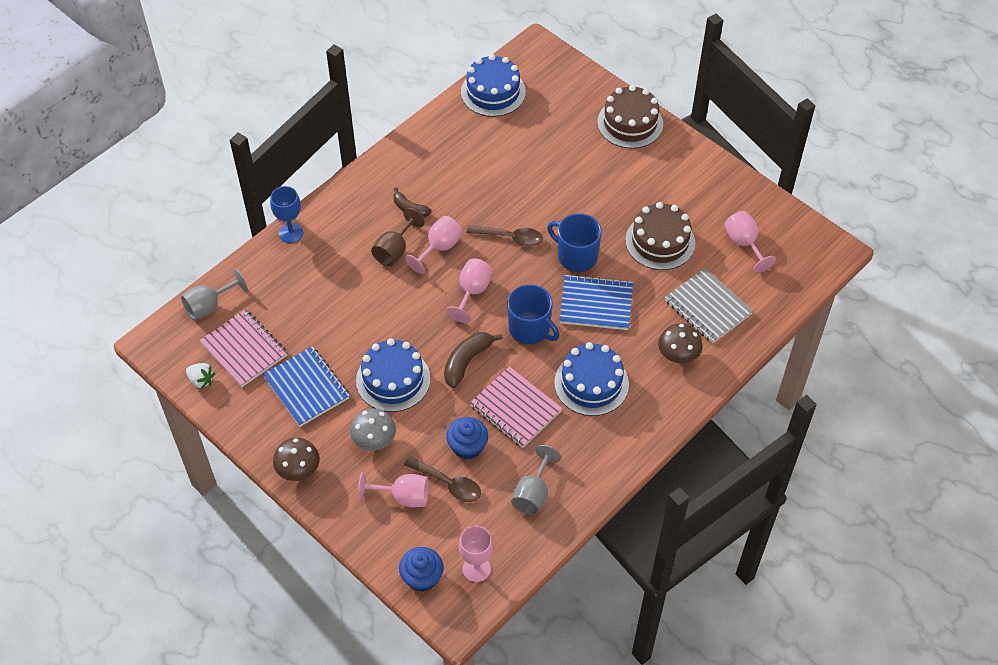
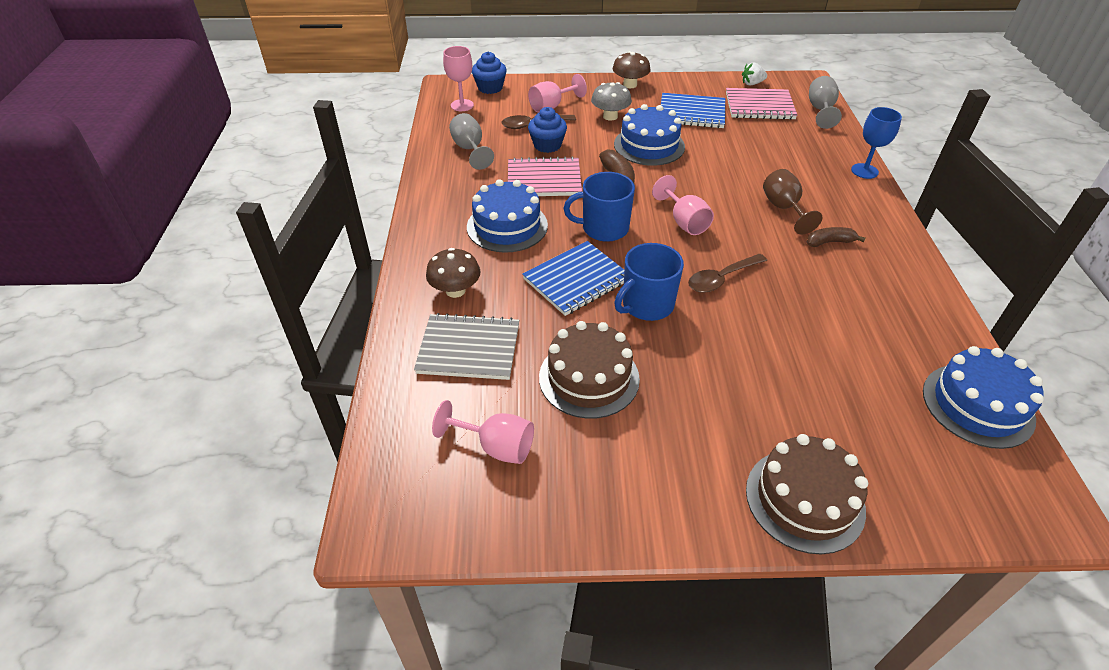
camera: 135 degrees right, 10 degrees down
pink goblet [405,216,463,274] -> none
blue mug [547,213,602,272] -> blue mug turned 150 degrees clockwise [614,243,684,321]

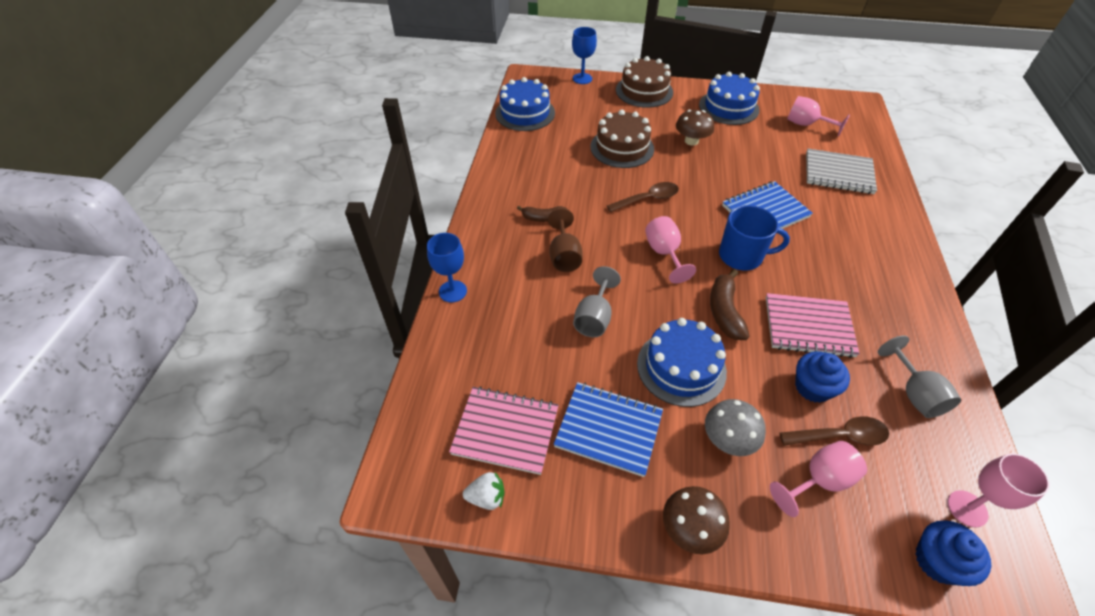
camera: 170 degrees left, 5 degrees up
brown mushroom [426,248,480,298] -> brown mushroom moved to [676,110,714,146]
blue cake [467,179,548,253] -> blue cake moved to [699,72,760,125]
brown cake [539,321,640,419] -> brown cake moved to [590,110,654,168]
blue mug [614,243,684,321] -> none
grey goblet [809,76,842,129] -> grey goblet moved to [573,266,621,337]
none -> blue goblet [572,27,597,84]

